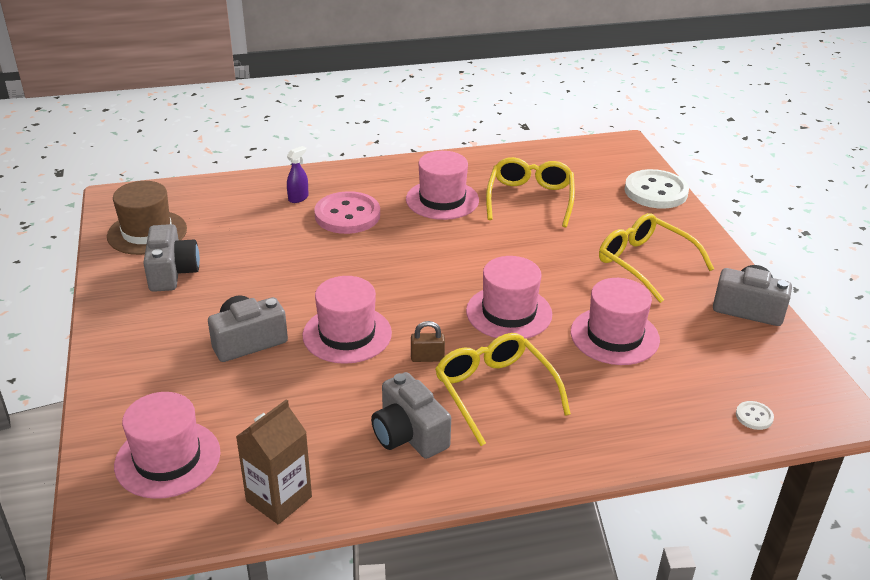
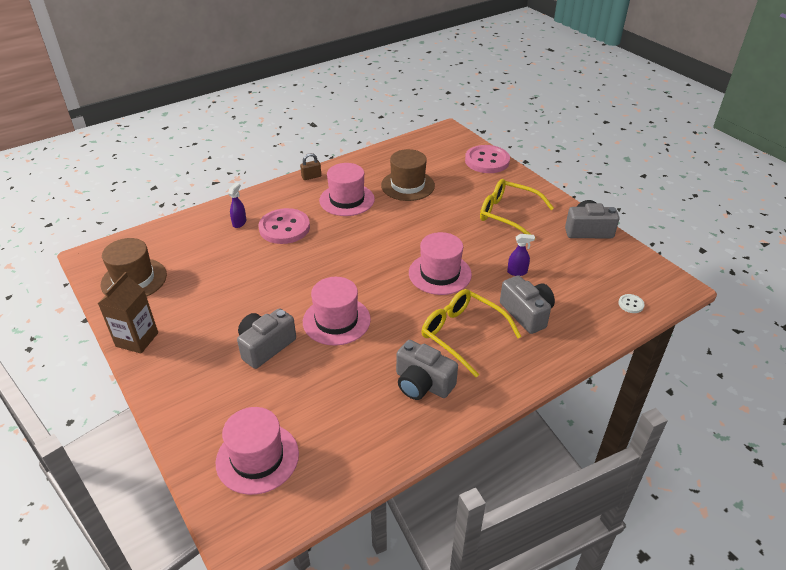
camera: 20 degrees left, 5 degrees up
grey camera [143,224,200,292] -> grey camera moved to [500,275,555,334]
brown carton [236,399,312,525] -> brown carton moved to [98,272,158,354]
brown padlock [411,321,445,362] -> brown padlock moved to [300,153,321,180]
yellow glasses [486,157,575,228] -> brown hat [381,149,435,201]
pink hat [571,278,660,365] -> purple spray bottle [507,234,535,276]
white button [625,169,689,209] -> pink button [465,145,510,173]

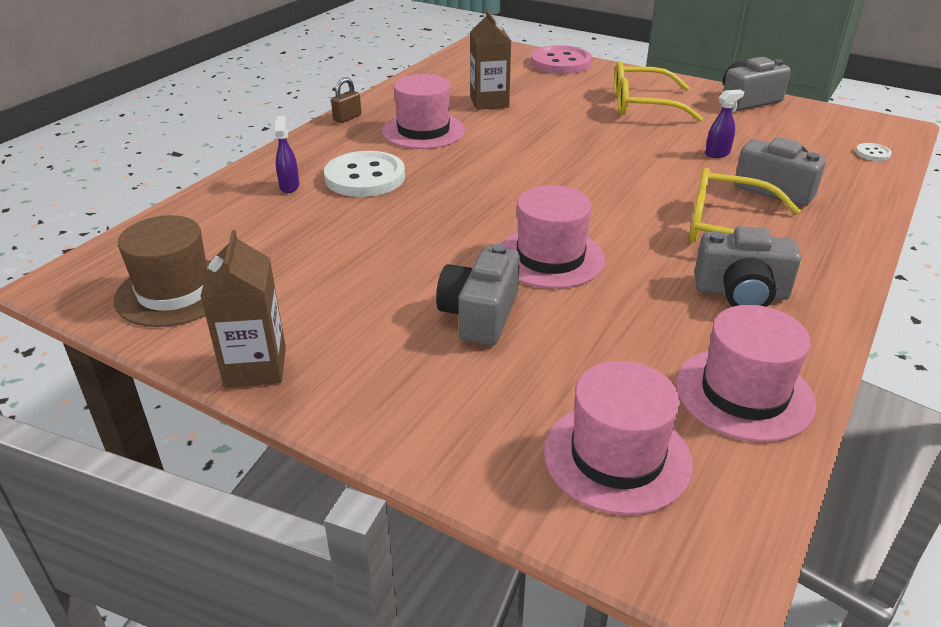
camera: 25 degrees left, 5 degrees down
pink button [258,208,310,244] -> white button [324,151,405,197]
brown hat [381,149,435,201] -> brown carton [470,10,511,110]
pink hat [409,232,472,295] -> pink hat moved to [676,305,816,442]

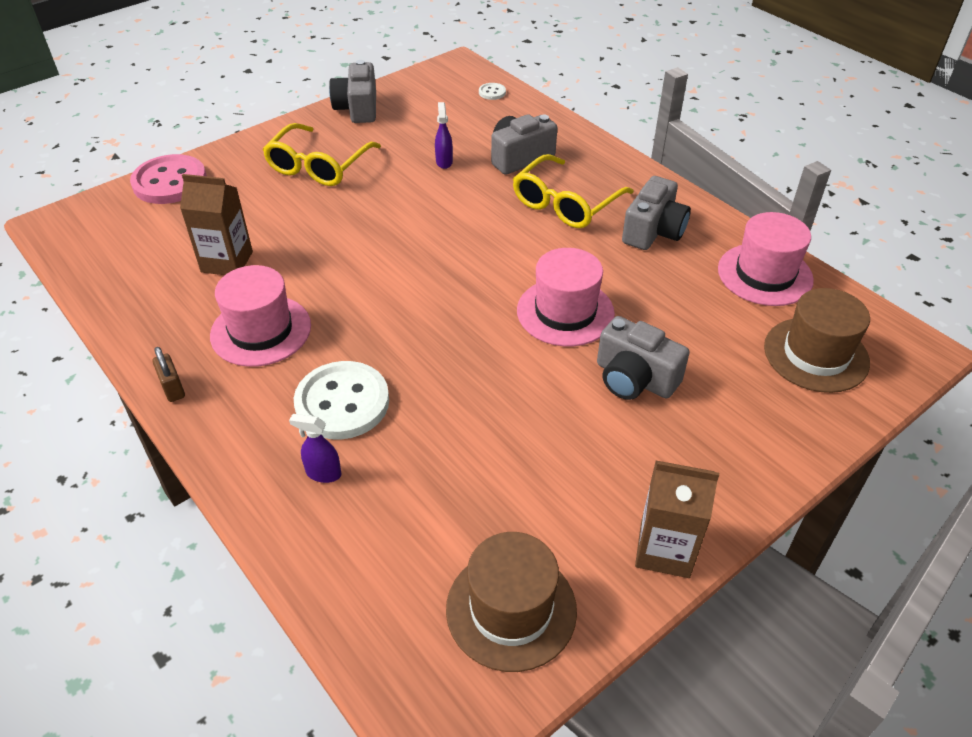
camera: 70 degrees left, 10 degrees up
pink hat [544,361,693,515] -> brown hat [764,288,870,393]

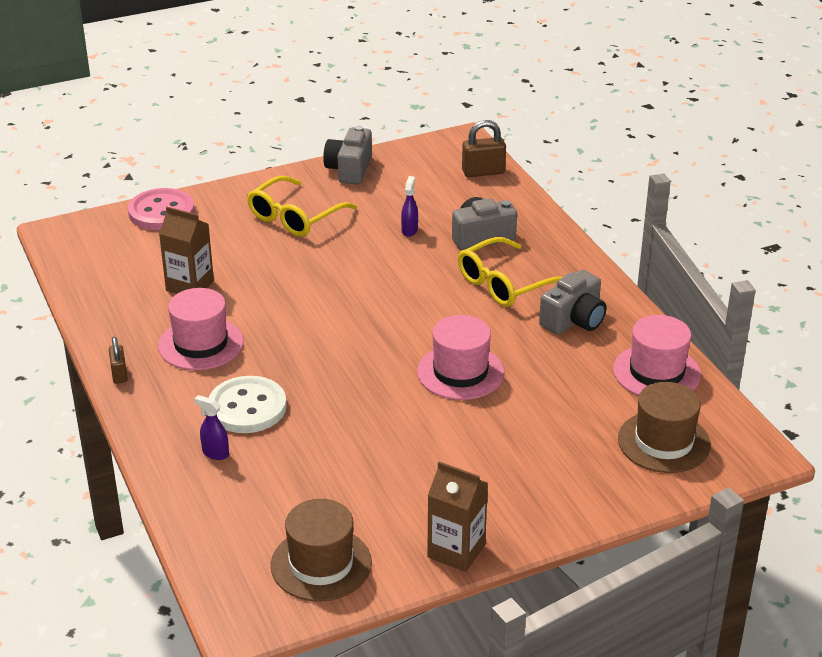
camera: 15 degrees right, 10 degrees down
white button [479,83,506,100] -> brown padlock [462,120,506,177]
grey camera [597,316,690,400] -> none

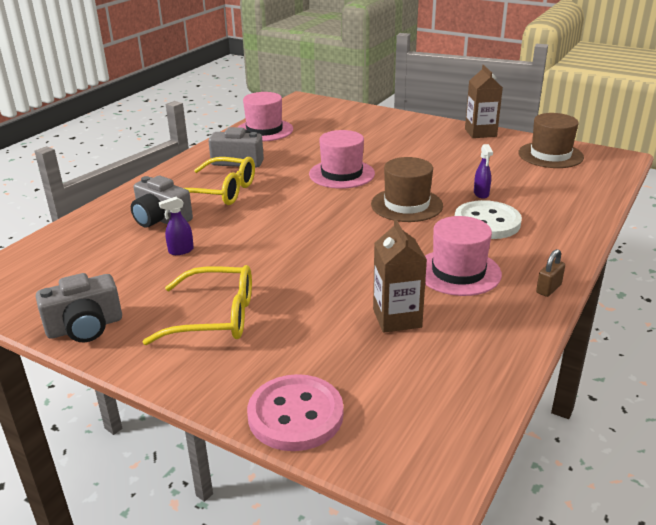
camera: 125 degrees left, 5 degrees down
purple spray bottle [194,395,229,460] -> purple spray bottle moved to [474,144,493,199]
brown padlock [462,120,506,177] -> none
brown hat [618,382,711,473] -> brown hat moved to [371,157,443,222]

